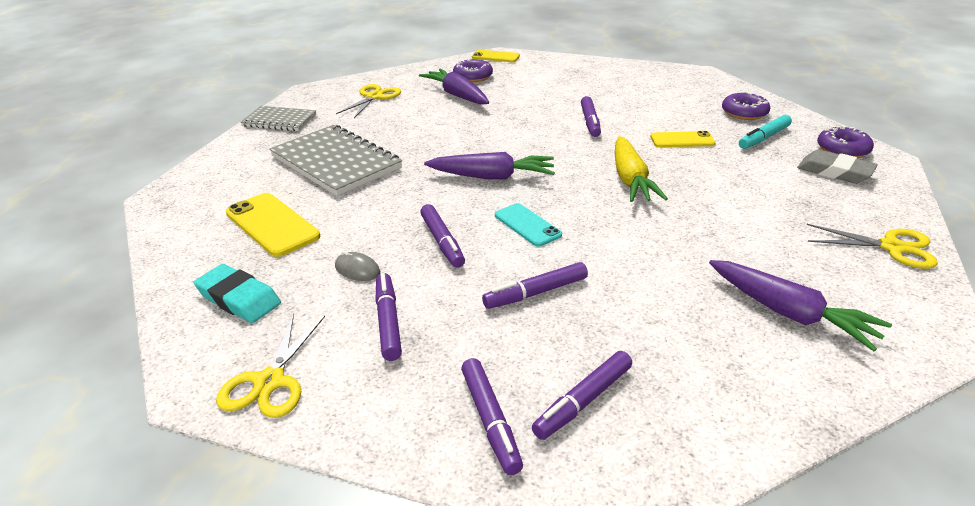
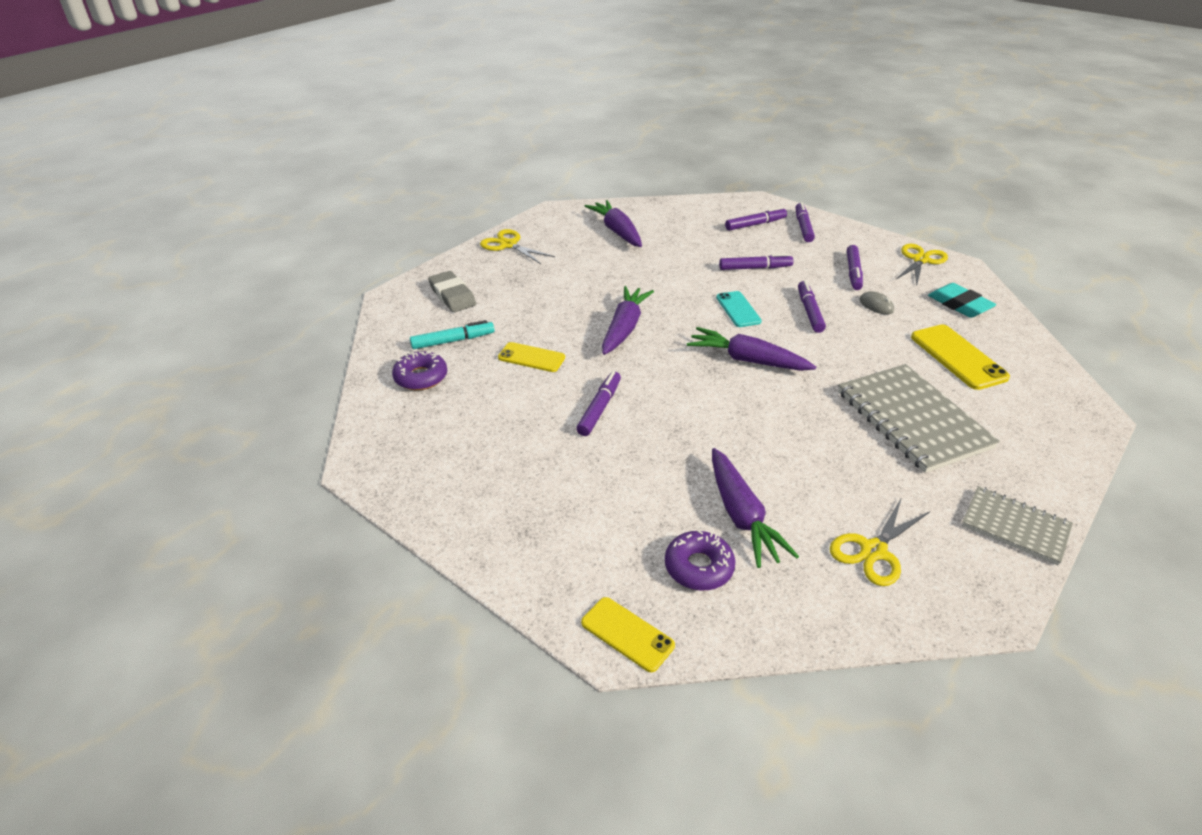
camera: 160 degrees left, 5 degrees up
yellow carrot [615,136,668,202] -> purple carrot [602,286,654,355]
purple donut [817,126,874,158] -> none

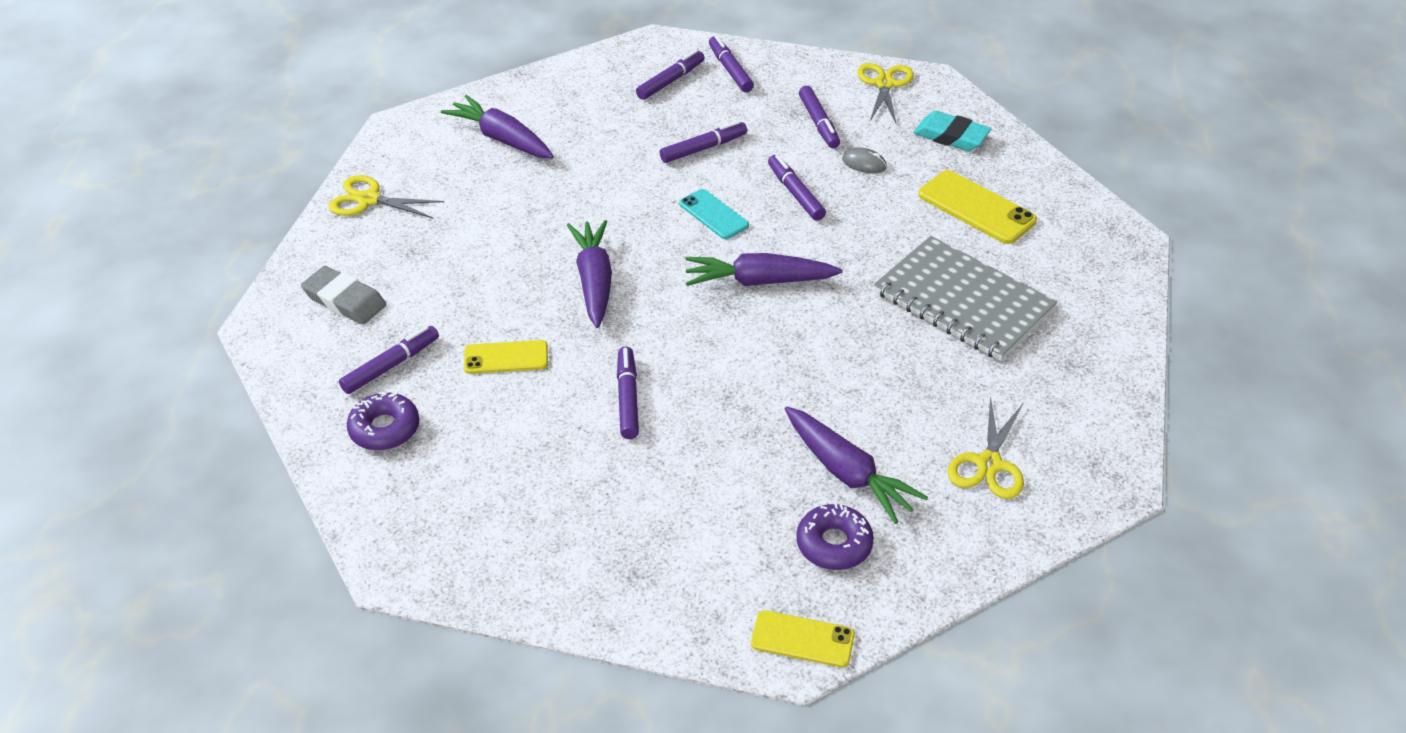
camera: 25 degrees left, 5 degrees up
turquoise marker [410,320,495,349] -> purple marker [339,326,439,394]
grey notebook [962,486,1073,565] -> none

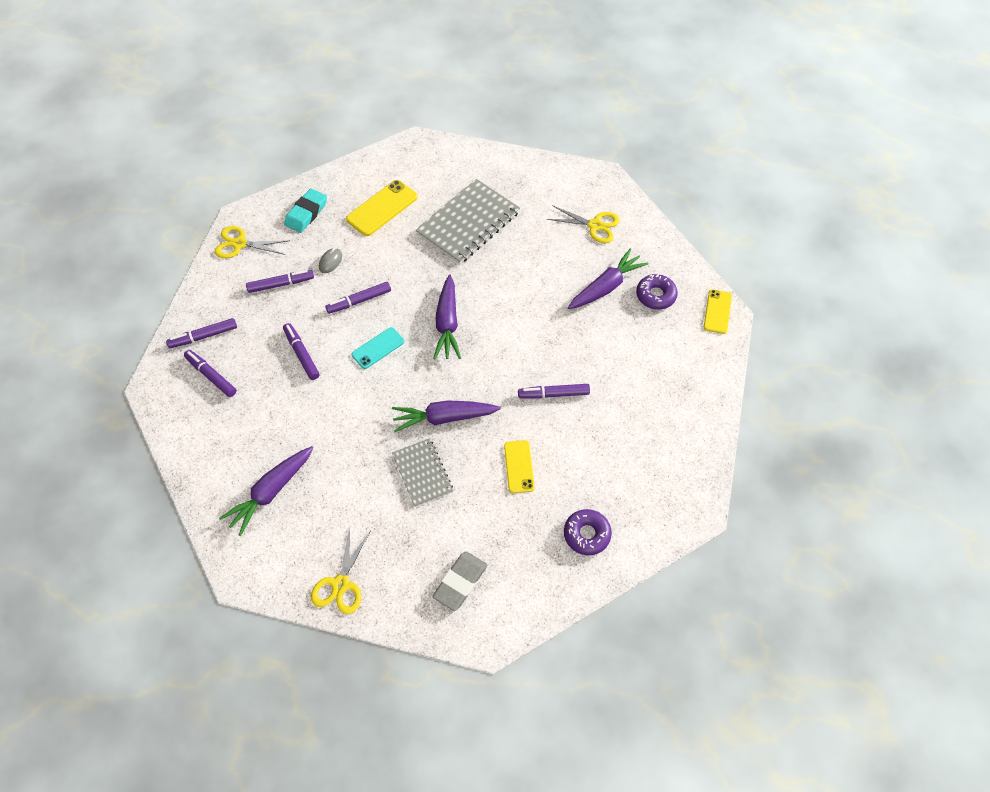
camera: 90 degrees left, 15 degrees up
purple marker [339,326,439,394] -> none
none -> grey notebook [392,438,453,507]

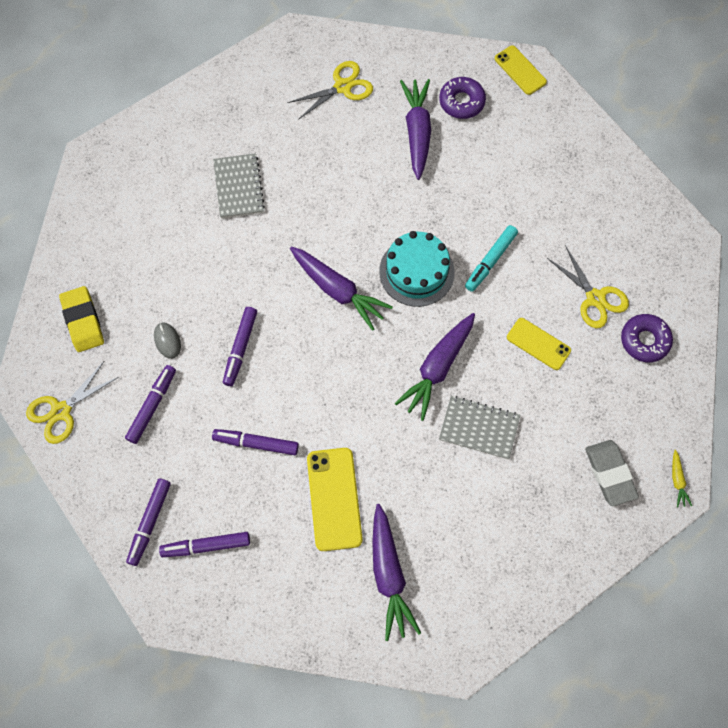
camera: 50 degrees left, 10 degrees up
turquoise eraser [284,188,327,233] -> yellow eraser [59,286,104,352]
yellow scissors [311,526,371,614] -> yellow scissors moved to [547,245,629,328]
yellow phone [346,180,418,236] -> yellow phone moved to [307,448,363,551]
turquoise phone [352,327,404,369] -> none
grey notebook [416,179,520,264] -> grey notebook [213,153,265,218], size x0.59
purple marker [518,384,590,399] -> turquoise marker [465,225,518,292]
none -> turquoise cake [379,231,454,307]
none -> yellow carrot [672,450,692,507]

